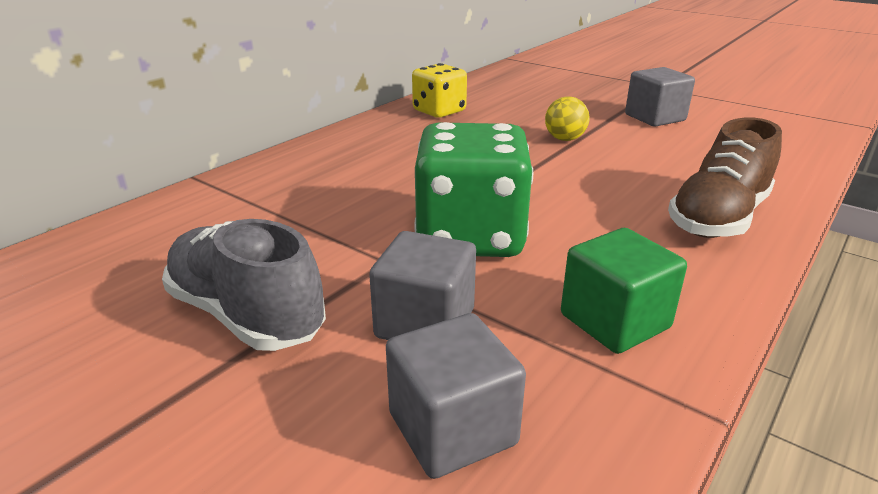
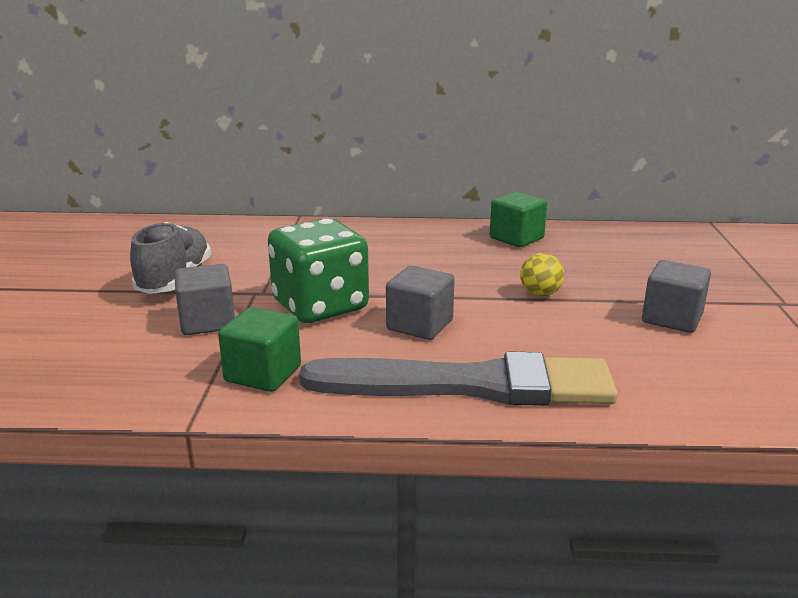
camera: 55 degrees right, 5 degrees down
grey cube [386,313,526,479] -> grey cube moved to [386,266,455,340]
yellow dice [412,63,467,118] -> green cube [490,192,547,247]
brown shoe [668,118,782,238] -> grey brush [299,351,618,406]

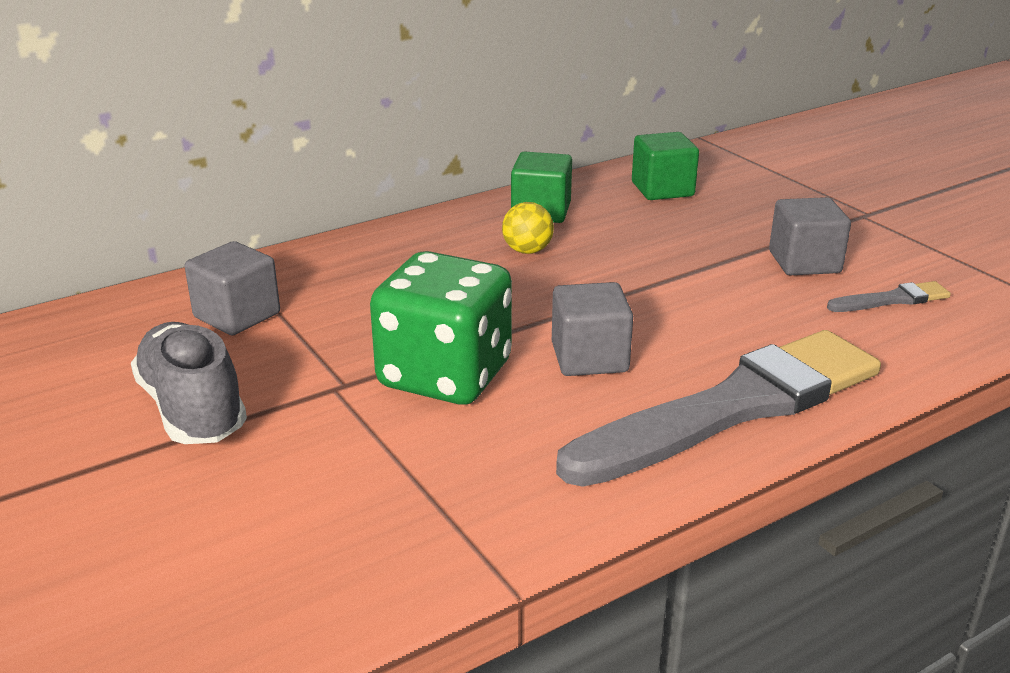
camera: 35 degrees left, 5 degrees up
grey cube [175,264,235,335] -> grey cube moved to [184,241,280,335]
green cube [218,307,301,392] -> green cube moved to [632,132,699,200]
yellow ball [520,253,564,296] -> yellow ball moved to [502,202,554,254]
none -> grey brush [827,281,951,312]

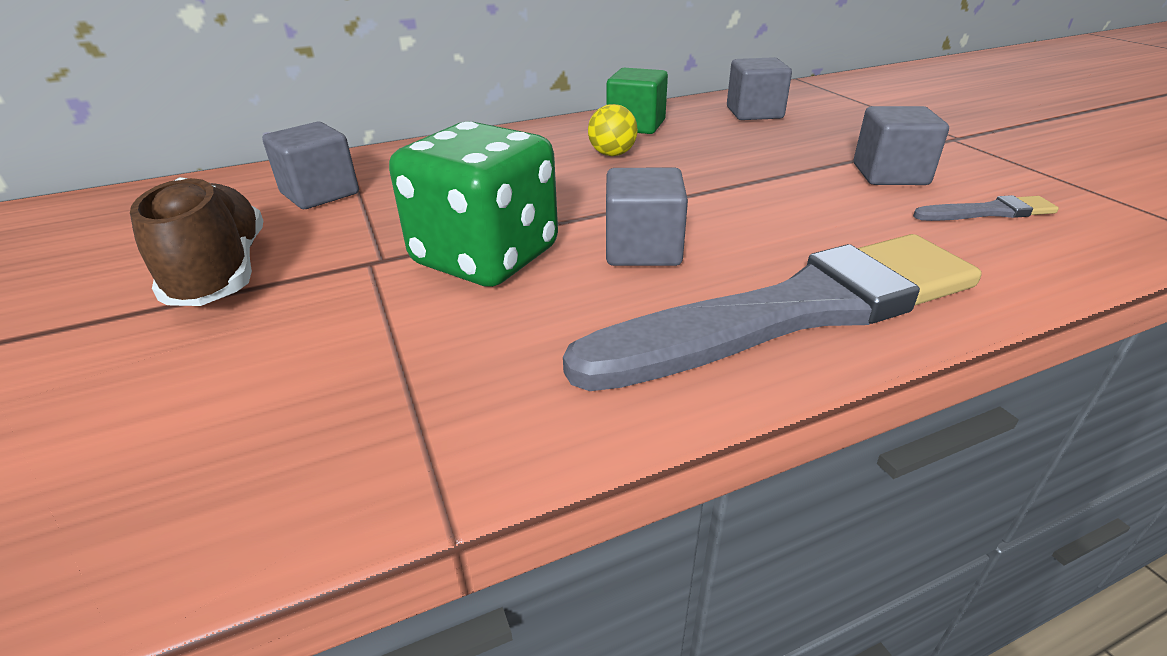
camera: 10 degrees right, 5 degrees up
grey shoe [131,322,247,444] -> brown shoe [130,177,263,306]
green cube [632,132,699,200] -> grey cube [727,57,792,120]

